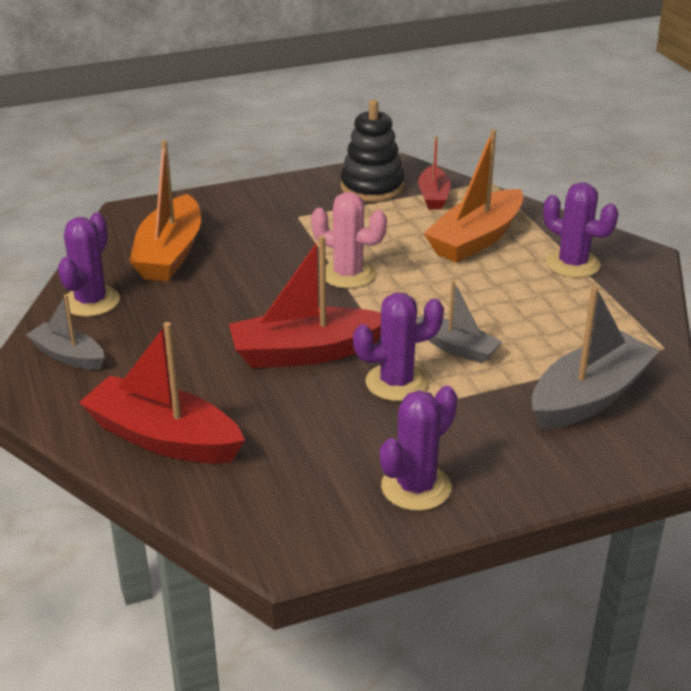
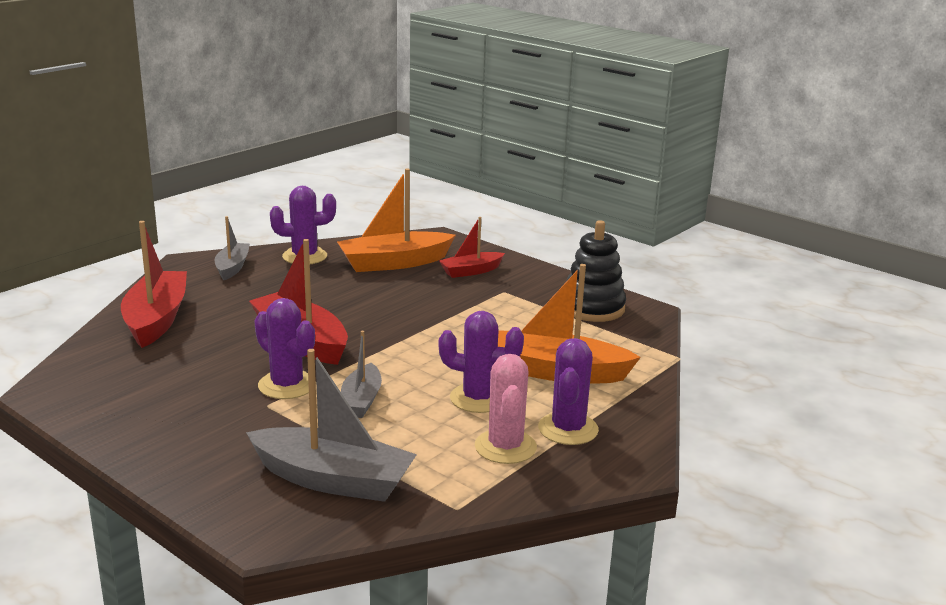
camera: 60 degrees right, 10 degrees down
pink cactus [311,192,387,289] -> pink cactus moved to [475,354,537,464]
purple cactus [380,386,457,511] -> purple cactus moved to [439,311,524,413]
red boat [418,136,450,210] -> red boat moved to [439,217,505,278]

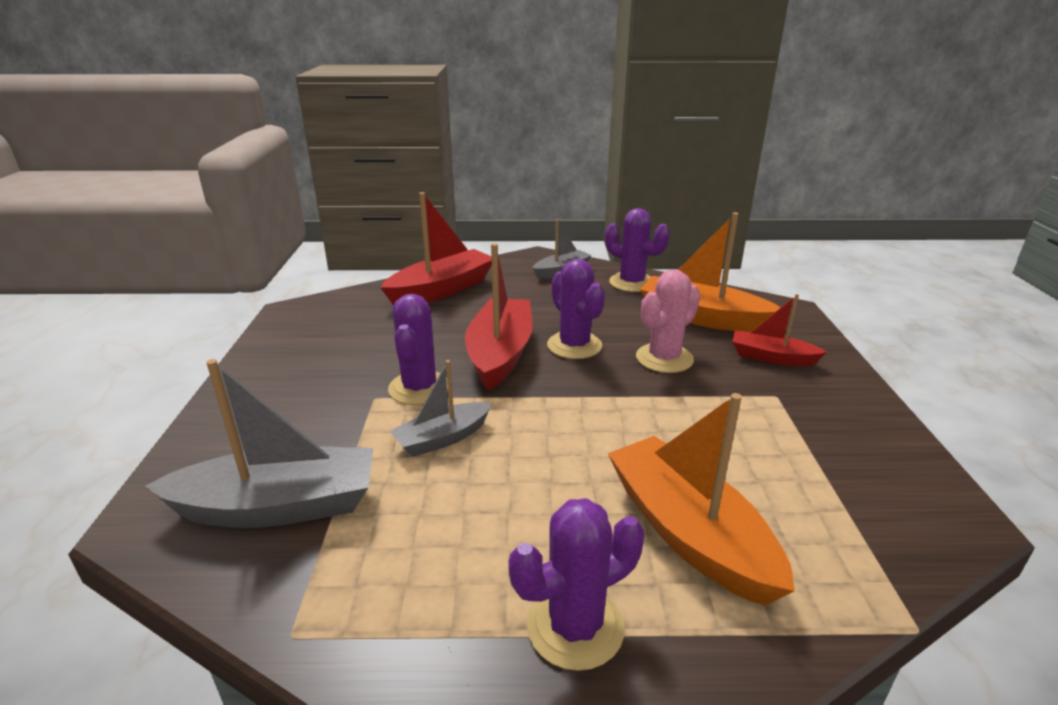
camera: 50 degrees right, 5 degrees up
grey boat [246,349,417,502] -> grey boat turned 75 degrees counterclockwise [145,359,373,528]
purple cactus [439,311,524,413] -> purple cactus moved to [547,259,605,359]
pink cactus [475,354,537,464] -> pink cactus moved to [636,269,700,373]
black stacking toy [566,220,626,322] -> none

